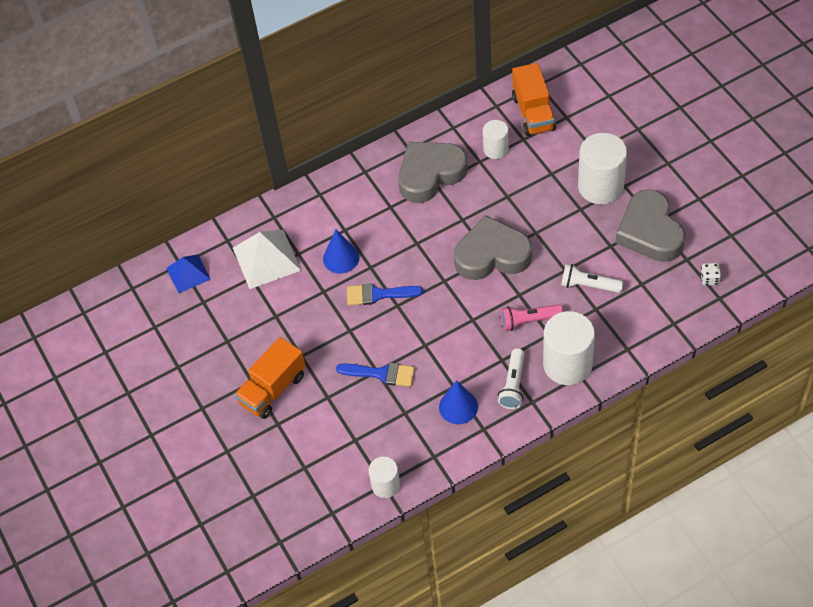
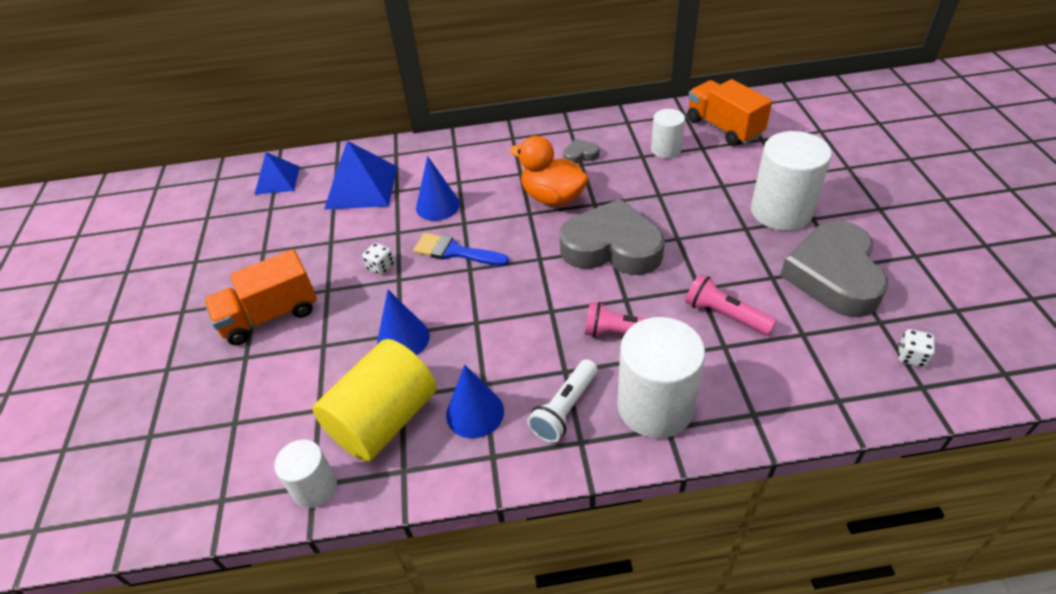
camera: 20 degrees right, 10 degrees down
white pyramid [233,230,301,289] -> blue pyramid [324,141,397,210]
blue brush [336,363,415,387] -> blue cone [377,290,430,355]
grey heart [398,142,468,203] -> grey heart [563,139,599,164], size x0.41
orange truck [512,63,556,136] -> orange truck turned 135 degrees clockwise [687,79,772,146]
white flashlight [561,264,624,293] -> pink flashlight [685,274,777,335]
none -> yellow cylinder [313,339,436,462]
none -> white dice [362,243,394,275]
none -> orange duck [510,136,589,206]

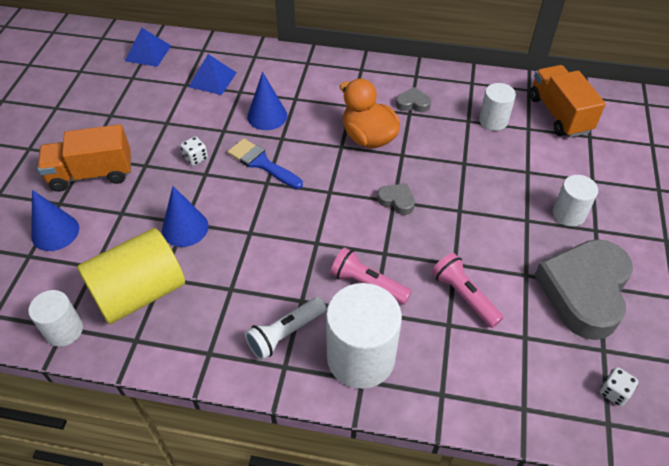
camera: 15 degrees right, 5 degrees up
blue pyramid [324,141,397,210] -> blue pyramid [189,54,237,95], size x0.63
blue cone [446,364,504,438] -> blue cone moved to [31,190,79,251]
grey heart [560,199,665,275] -> grey heart [377,183,415,215], size x0.41
white cylinder [751,131,832,231] -> white cylinder [553,175,598,227], size x0.56

